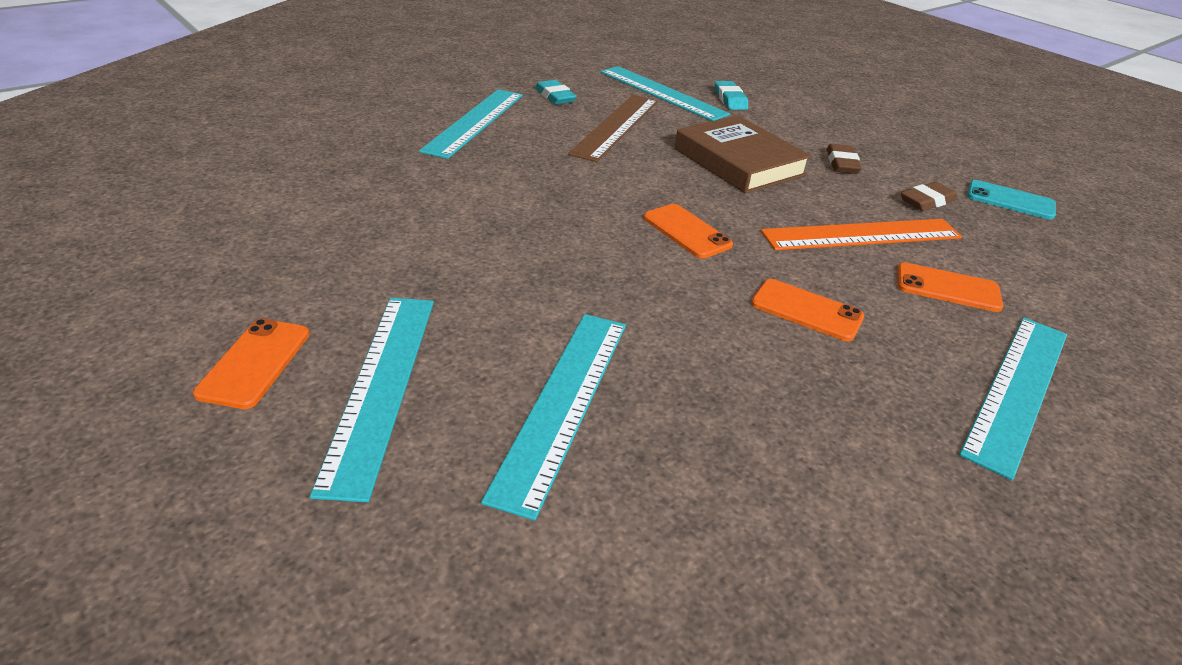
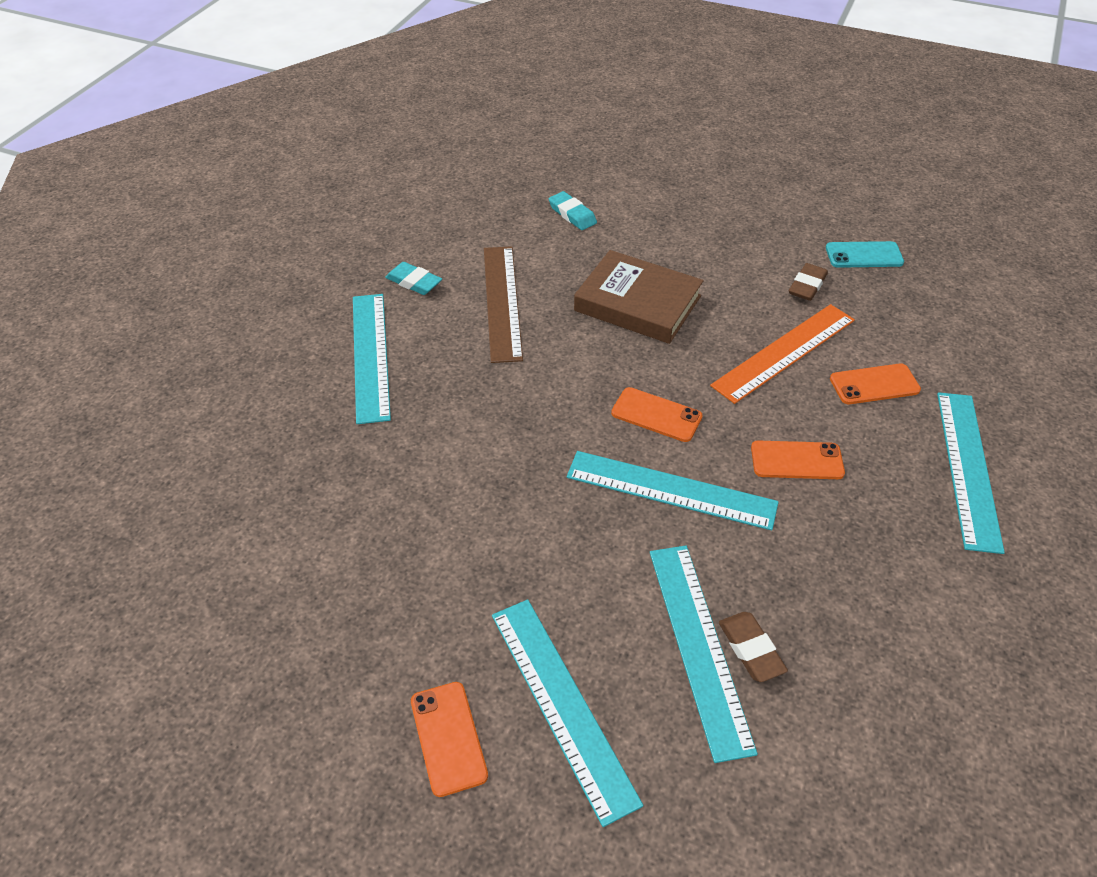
camera: 25 degrees left, 10 degrees up
turquoise ruler [600,66,730,121] -> turquoise ruler moved to [567,451,779,530]
brown eraser [827,144,862,174] -> brown eraser moved to [719,612,788,682]

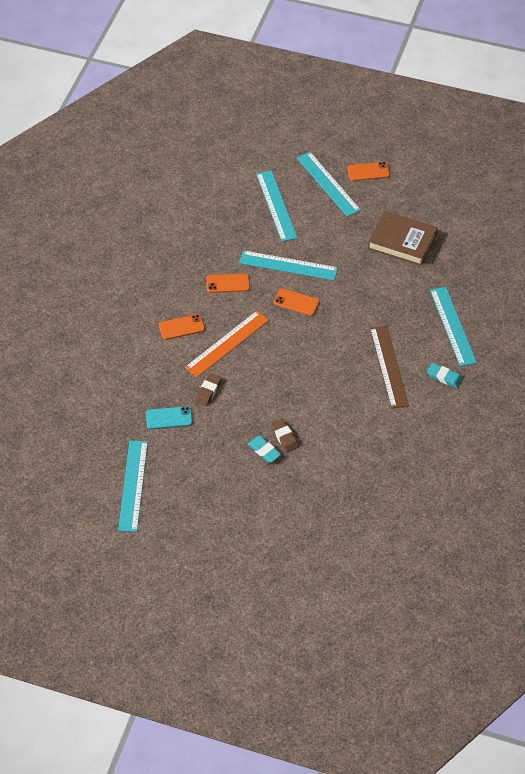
camera: 175 degrees right, 5 degrees up
orange phone [411,682,488,797] -> orange phone turned 75 degrees counterclockwise [347,162,390,181]
turquoise eraser [549,191,597,230] -> turquoise eraser moved to [248,436,282,463]
brown book [574,250,704,344] -> brown book moved to [368,211,438,266]
brown eraser [719,612,788,682] -> brown eraser moved to [271,418,299,452]
turquoise ruler [937,392,1005,554] -> turquoise ruler moved to [118,441,148,532]

